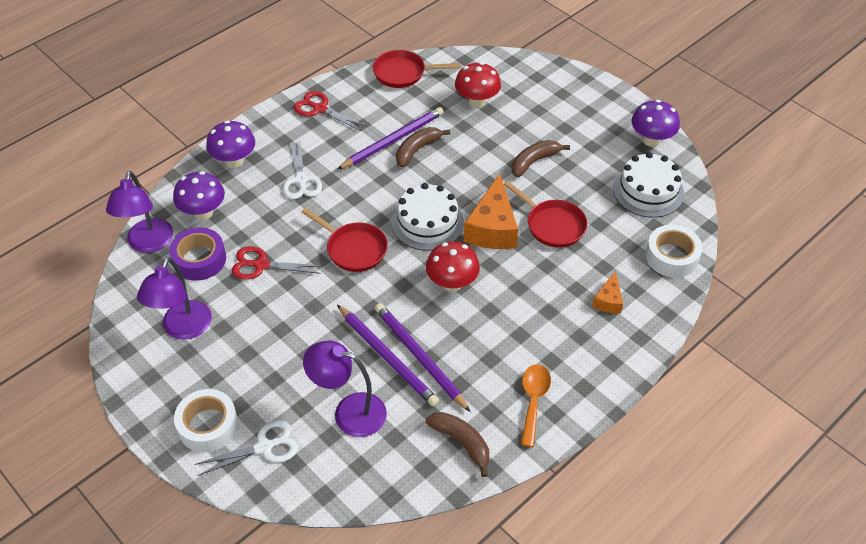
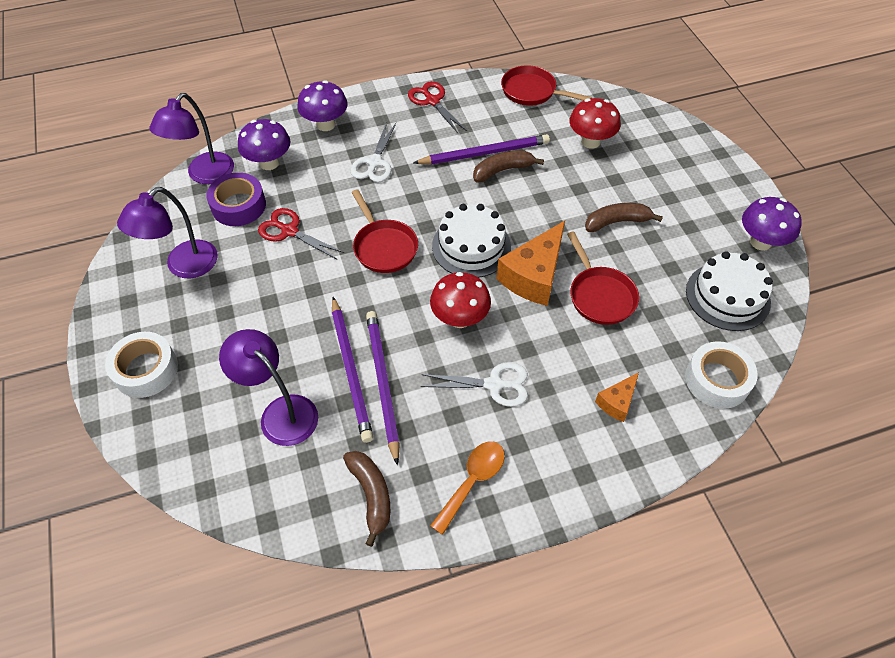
camera: 25 degrees right, 5 degrees up
white scissors [194,420,298,476] -> white scissors moved to [421,362,528,407]

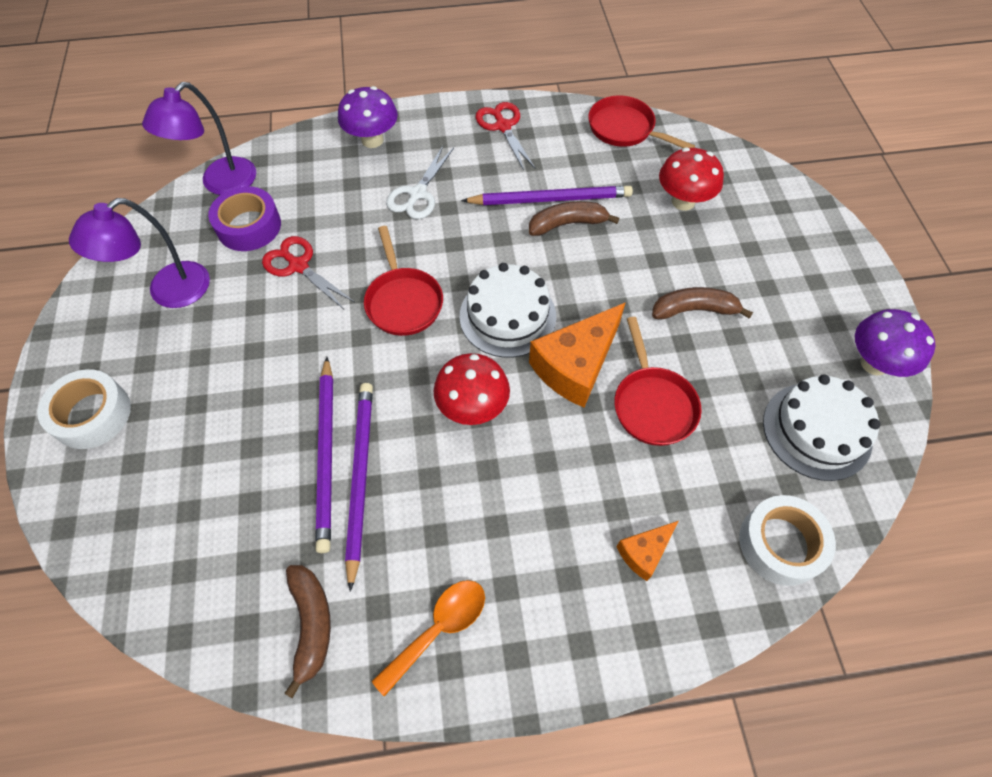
camera: 10 degrees right, 5 degrees up
purple lamp [219,329,318,446] -> none
purple mushroom [238,119,290,170] -> none
white scissors [421,362,528,407] -> none

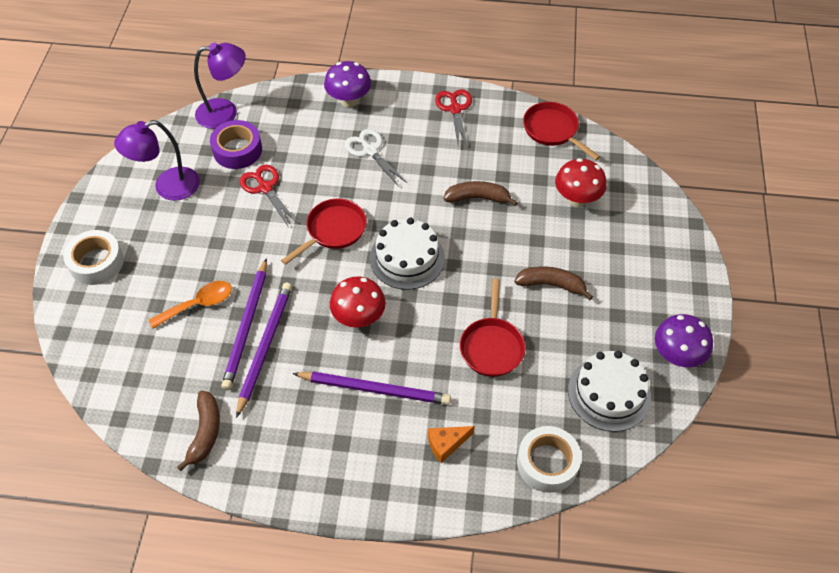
camera: 15 degrees right, 5 degrees down
purple lamp [142,82,256,195] -> purple lamp turned 150 degrees counterclockwise [194,43,246,129]
red pan [364,226,443,336] -> red pan turned 135 degrees counterclockwise [281,198,367,265]
orange spoon [372,580,485,697] -> orange spoon moved to [149,281,232,329]
white scissors [386,146,454,219] -> white scissors turned 105 degrees clockwise [345,129,407,187]
purple pencil [461,186,633,205] -> purple pencil moved to [292,371,451,405]
orange cheese [529,302,626,407] -> none

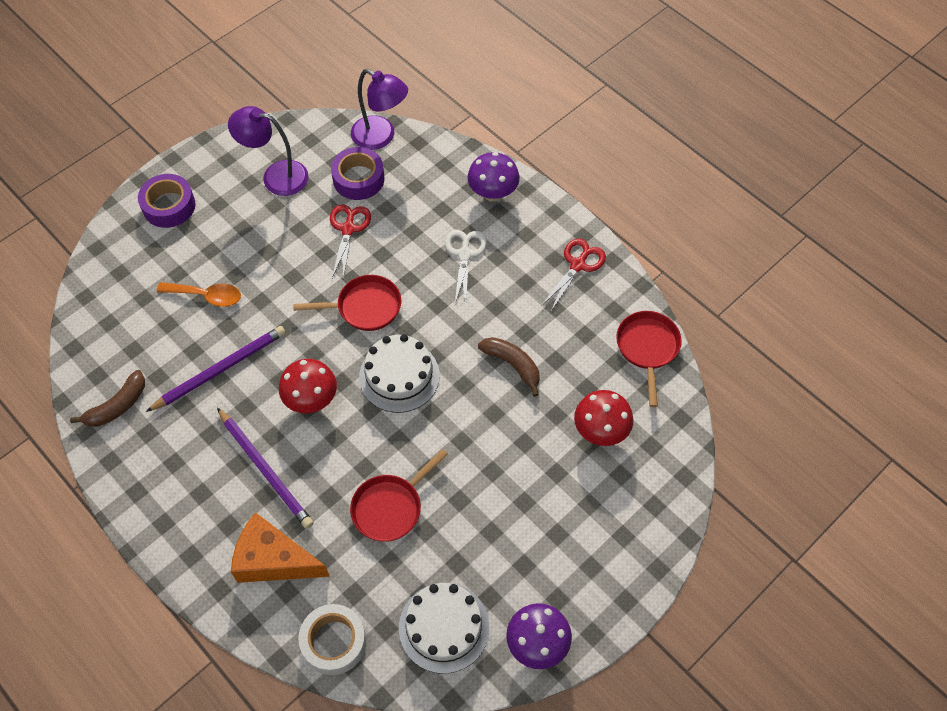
camera: 40 degrees right, 5 degrees up
white tape [63,230,124,285] -> purple tape [138,174,196,228]
purple pencil [221,258,267,390] -> none
orange cheese [428,426,475,463] -> orange cheese [231,512,330,583], size x1.92
brown banana [515,266,593,300] -> none

